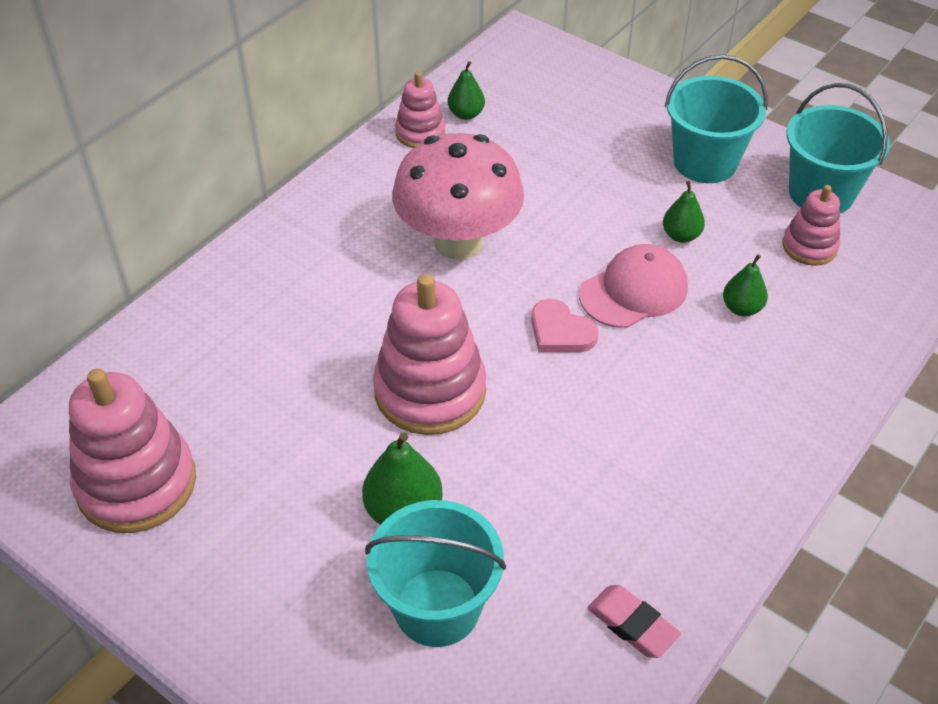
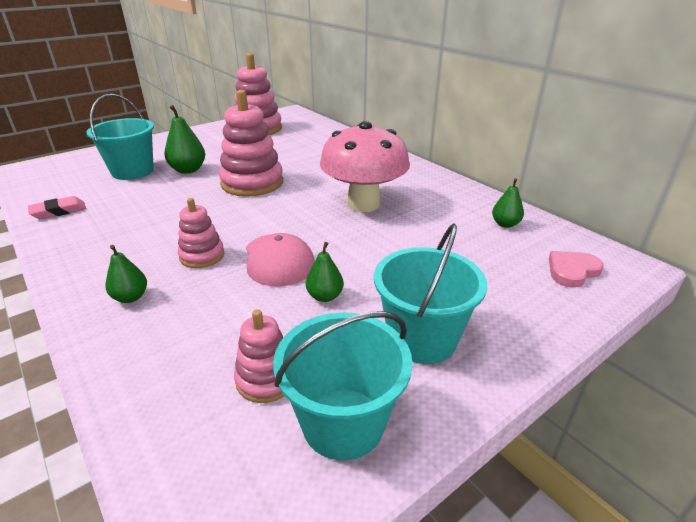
camera: 105 degrees right, 15 degrees down
pink stacking toy [395,71,445,148] -> pink stacking toy moved to [178,198,224,268]
pink heart [531,299,599,353] -> pink heart moved to [549,251,604,287]
green pear [723,254,768,317] -> green pear moved to [105,245,147,303]

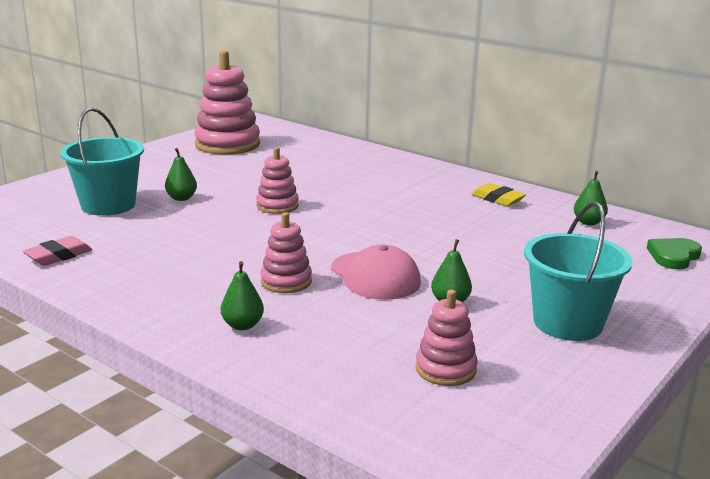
camera: 15 degrees left, 10 degrees down
green pear [164,105,205,174] -> green pear [165,148,197,201], size x0.63
pink stacking toy [219,90,283,197] -> pink stacking toy [256,147,299,214], size x0.55
turquoise bucket [273,311,413,460] -> none
pink mushroom [320,121,410,212] -> none
pink heart [549,251,604,287] -> green heart [647,238,702,270]
none -> yellow eraser [471,183,526,206]

